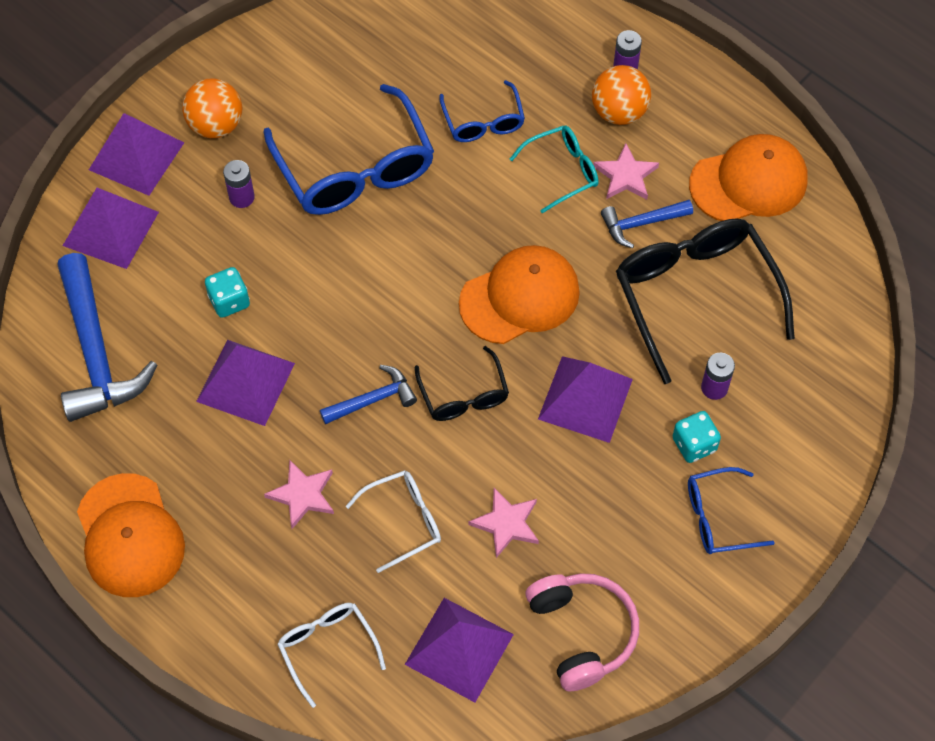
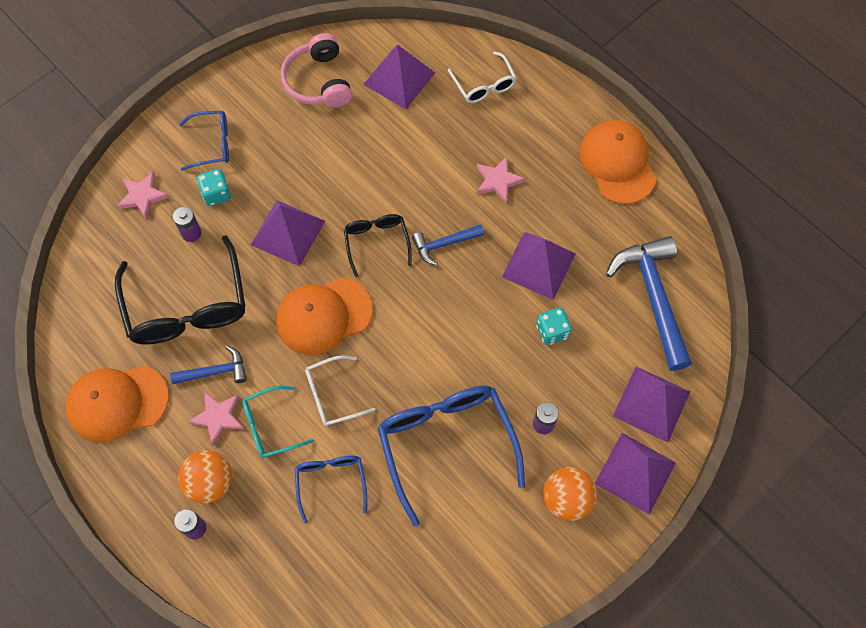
camera: 175 degrees left, 5 degrees up
white glasses [346,470,441,573] -> white glasses moved to [305,356,376,426]
pink star [469,488,539,558] -> pink star moved to [117,171,169,219]

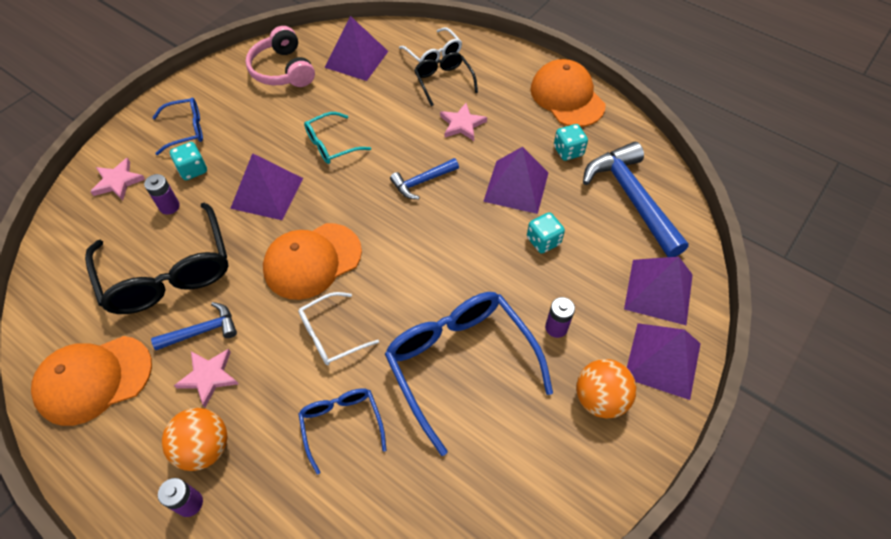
camera: 10 degrees left, 10 degrees down
turquoise glasses [243,386,314,458] -> turquoise glasses moved to [304,112,371,164]
black glasses [344,214,412,277] -> black glasses moved to [414,52,478,106]
none -> turquoise dice [554,124,588,161]

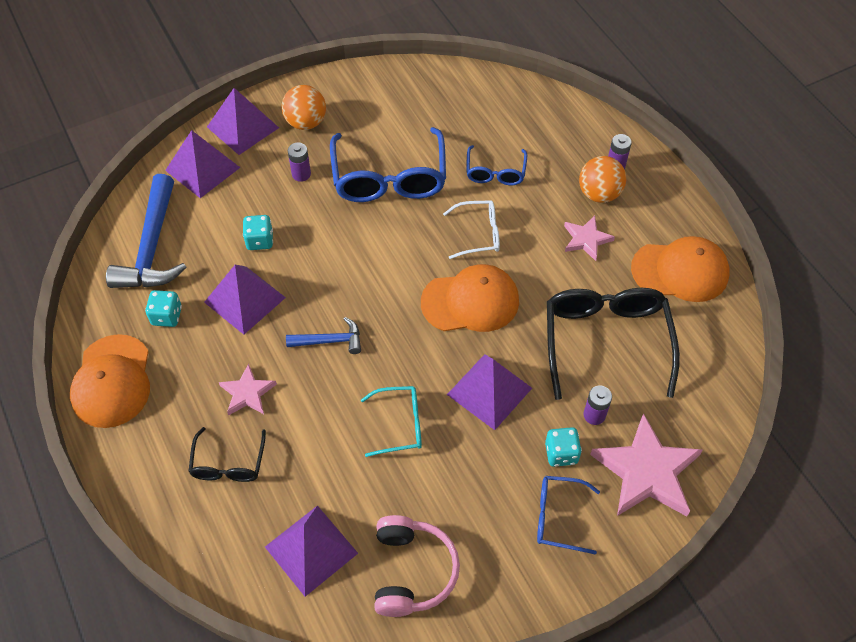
camera: 155 degrees left, 0 degrees up
pink star [90,158,145,201] -> pink star [590,413,703,516], size x1.85
blue hammer [151,302,237,350] -> none
white glasses [399,27,462,63] -> none

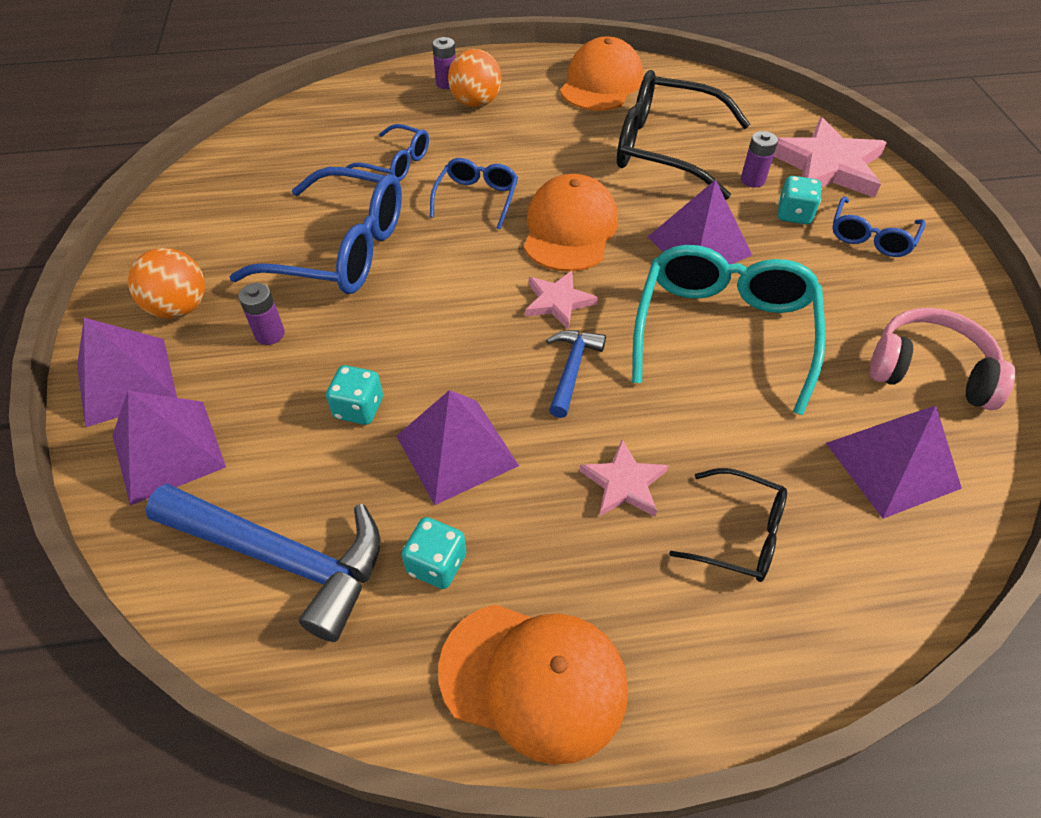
camera: 70 degrees left, 5 degrees down
turquoise glasses [361,386,422,457] -> turquoise glasses [632,245,826,415], size x1.88
white glasses [443,200,500,259] -> blue glasses [430,158,518,229]
pink star [564,216,615,261] -> pink star moved to [525,270,598,330]

